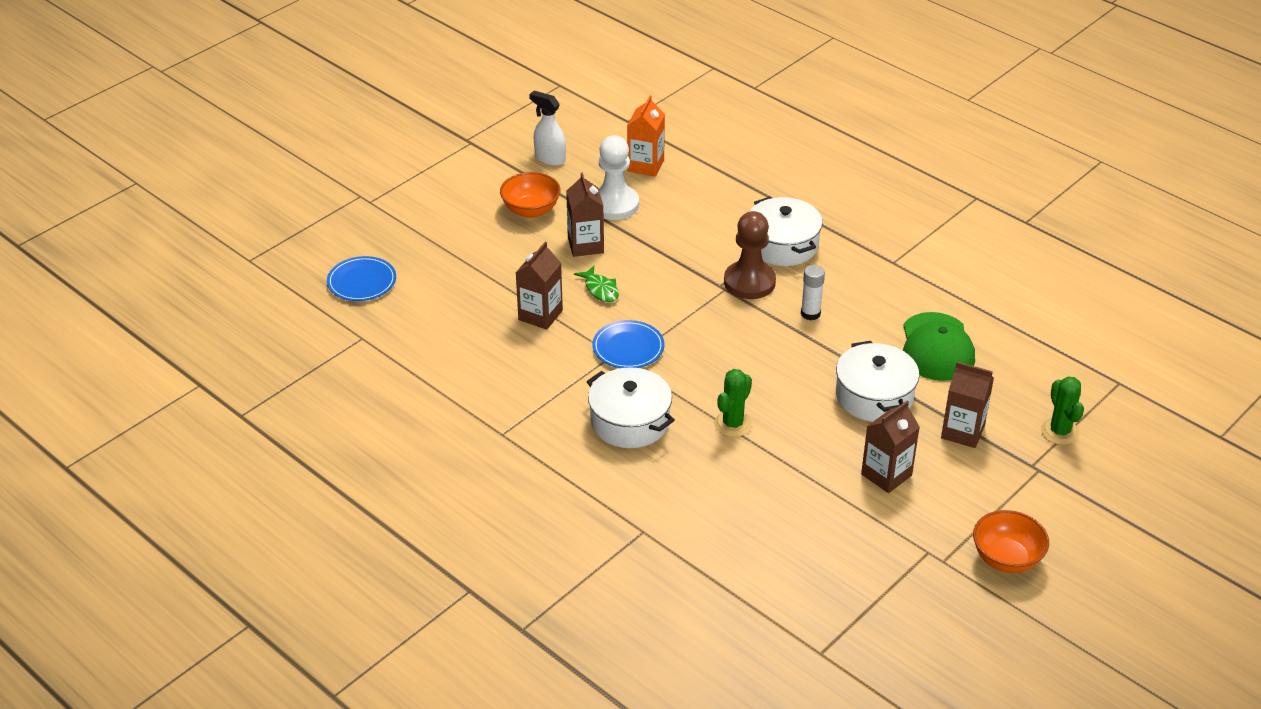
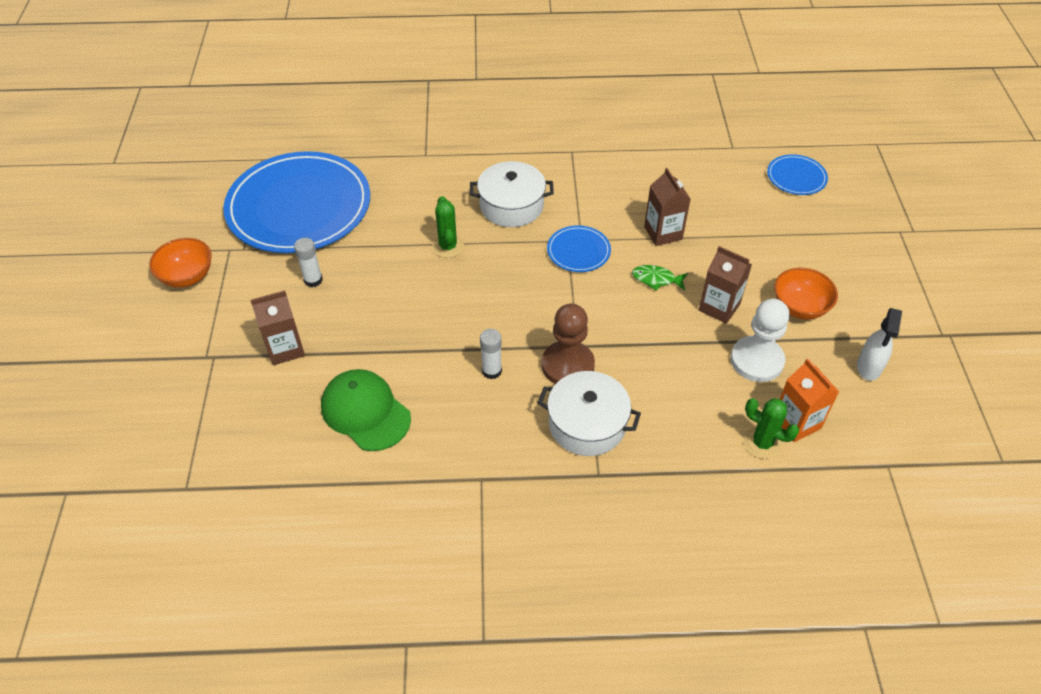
camera: 135 degrees right, 10 degrees up
white spray bottle [529,91,566,166] -> white spray bottle turned 120 degrees clockwise [857,308,902,381]
white pot [836,341,919,422] -> none
brown carton [861,401,920,493] -> white glue stick [294,238,323,287]
green cactus [1041,376,1084,445] -> green cactus moved to [744,398,799,459]
none -> blue plate [223,151,370,253]

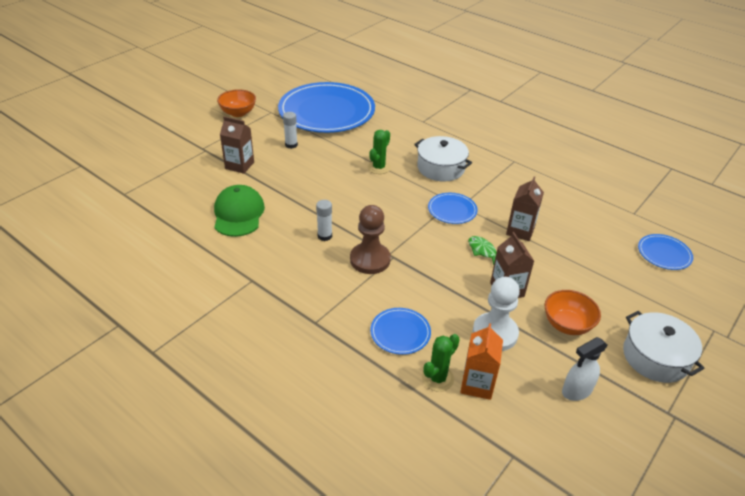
camera: 40 degrees right, 10 degrees down
white pot [538,371,641,456] -> white pot moved to [623,311,704,383]
green cactus [744,398,799,459] -> green cactus turned 60 degrees clockwise [422,334,460,392]
none -> blue plate [370,308,431,355]

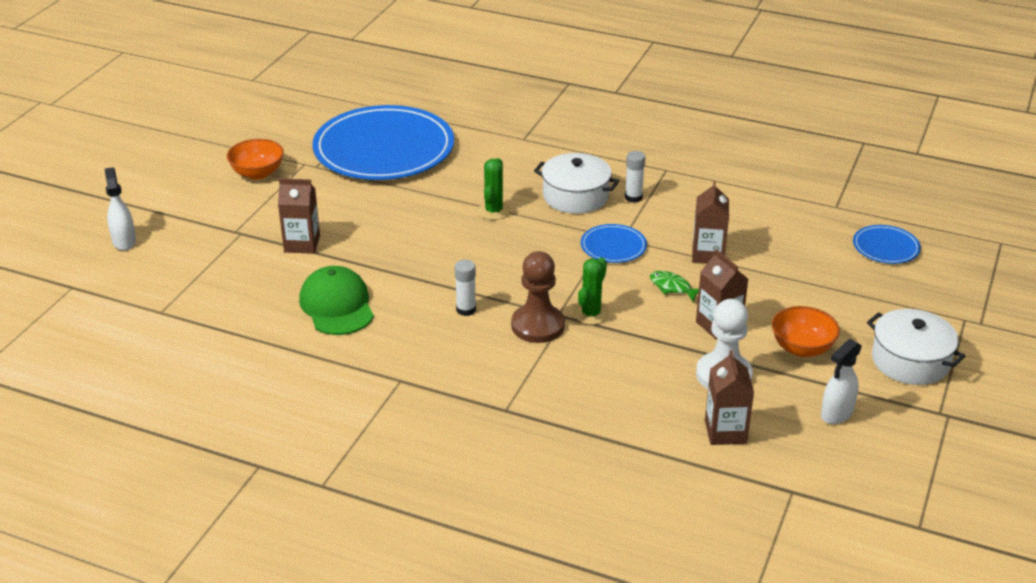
camera: 15 degrees left, 5 degrees down
white glue stick [283,112,298,149] -> white glue stick moved to [625,151,645,203]
blue plate [370,308,431,355] -> none
green cactus [422,334,460,392] -> green cactus moved to [574,257,609,325]
orange carton [460,323,503,400] -> brown carton [705,350,754,445]
none -> white spray bottle [105,167,136,251]

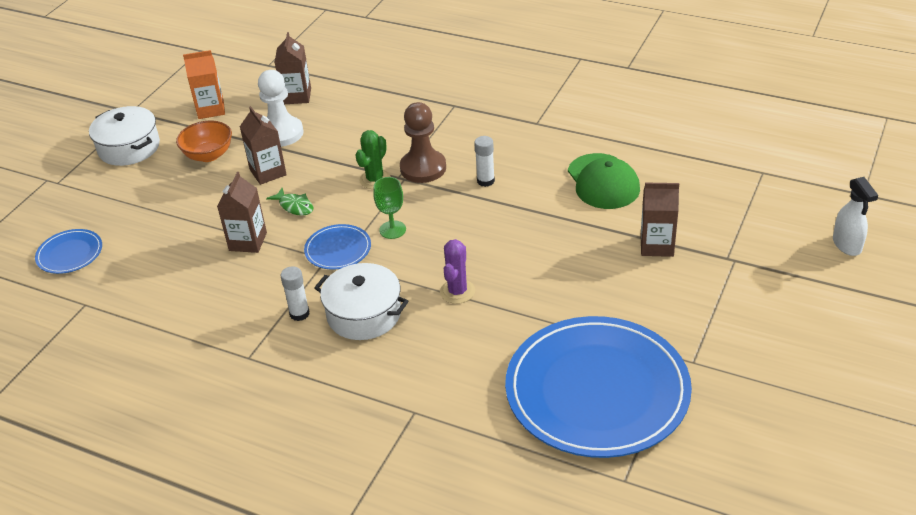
camera: 175 degrees left, 5 degrees up
orange bowl [227,139,284,180] -> none
green cactus [478,158,510,220] -> purple cactus [440,239,475,304]
white spray bottle [821,339,862,424] -> orange carton [183,50,225,119]
none -> green goblet [373,177,406,239]

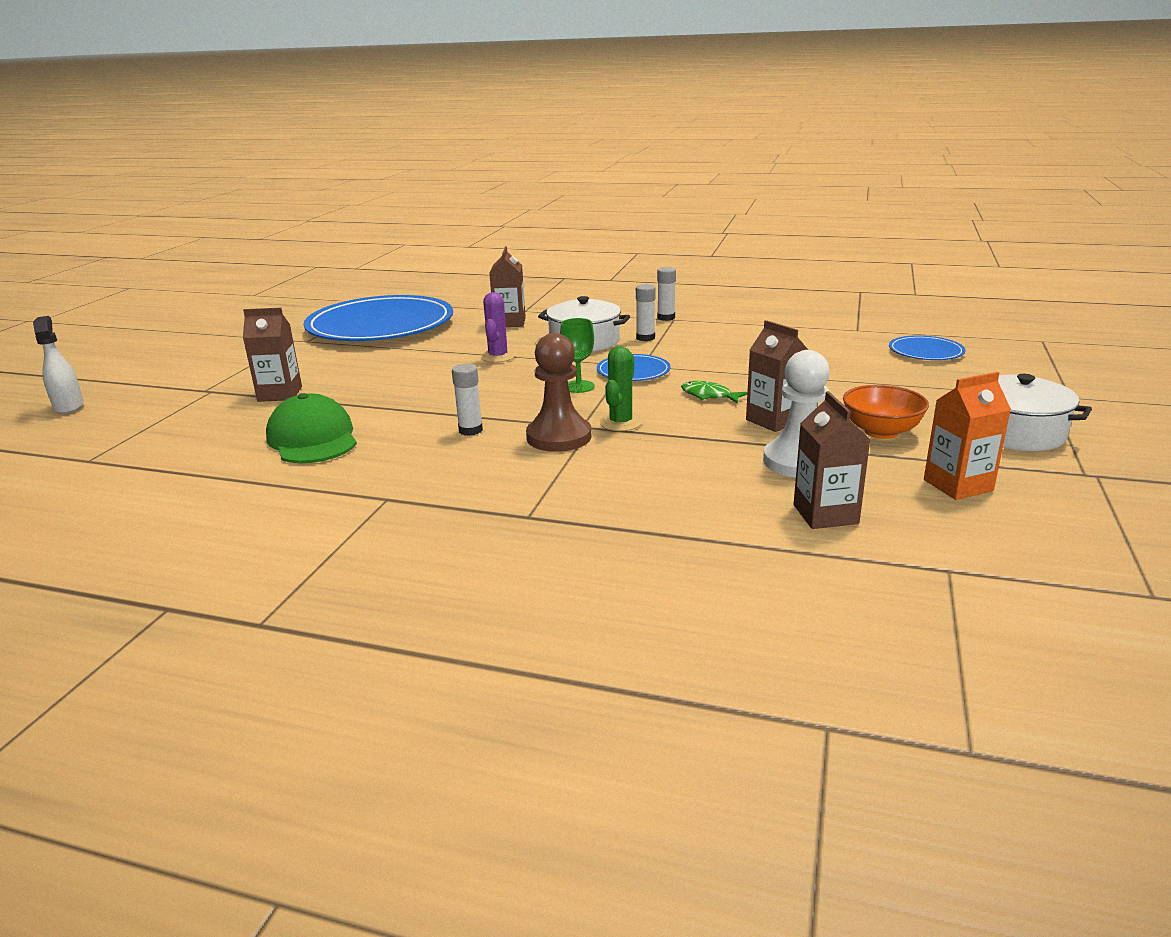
camera: 170 degrees right, 15 degrees down
brown carton [217,172,267,253] -> brown carton moved to [489,246,526,327]
none -> white glue stick [657,267,676,321]

